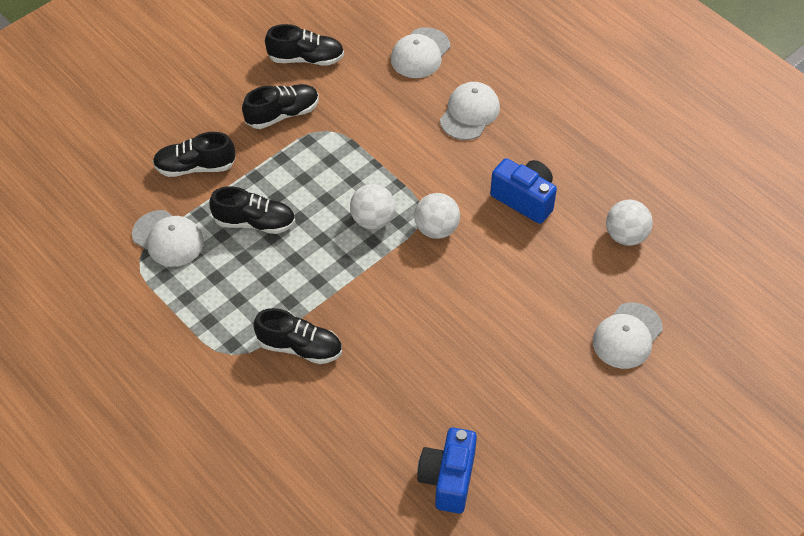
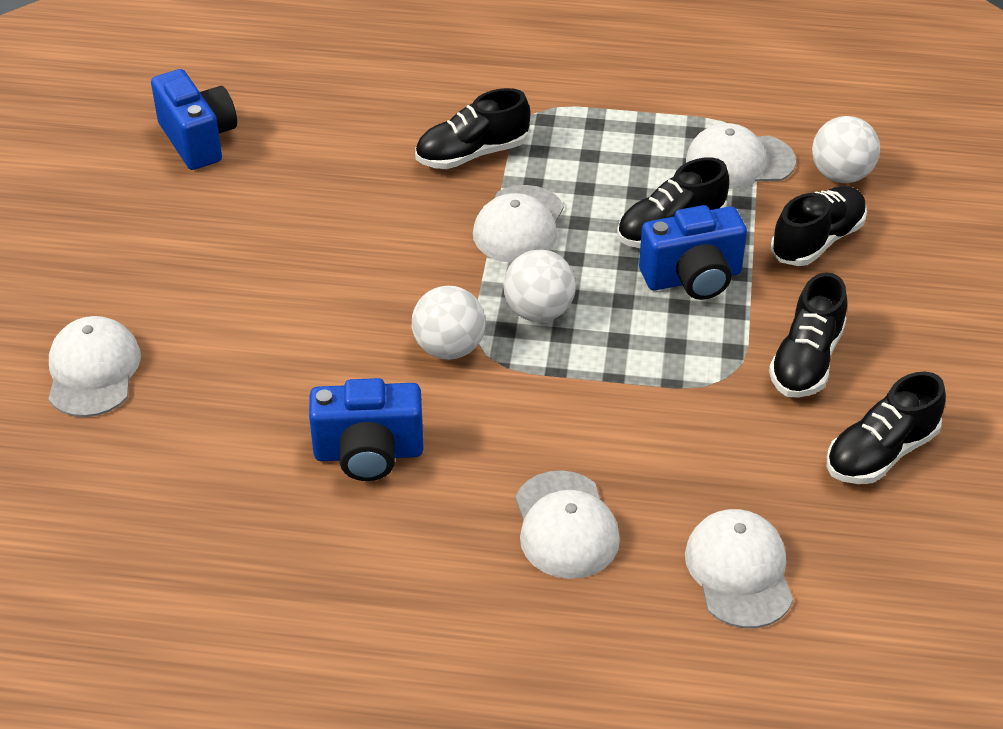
camera: 140 degrees right, 10 degrees down
white ball [606,200,653,246] -> white ball moved to [812,116,880,183]
none -> white cap [473,185,564,263]
none -> blue camera [639,205,747,300]

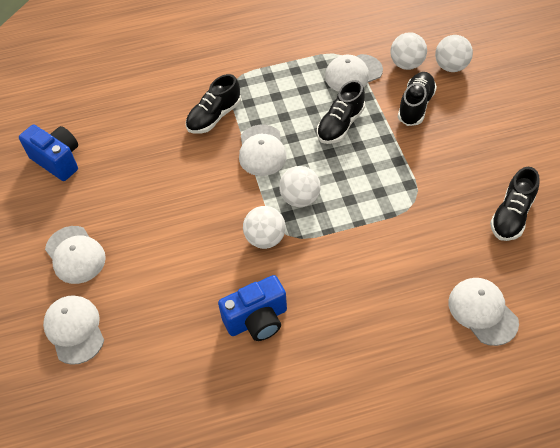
camera: 20 degrees left, 10 degrees up
white cap [515,470,620,579] -> white cap moved to [45,226,106,284]
blue camera [639,205,747,300] -> none
black shoe [769,272,847,398] -> none
none -> white ball [435,35,473,72]

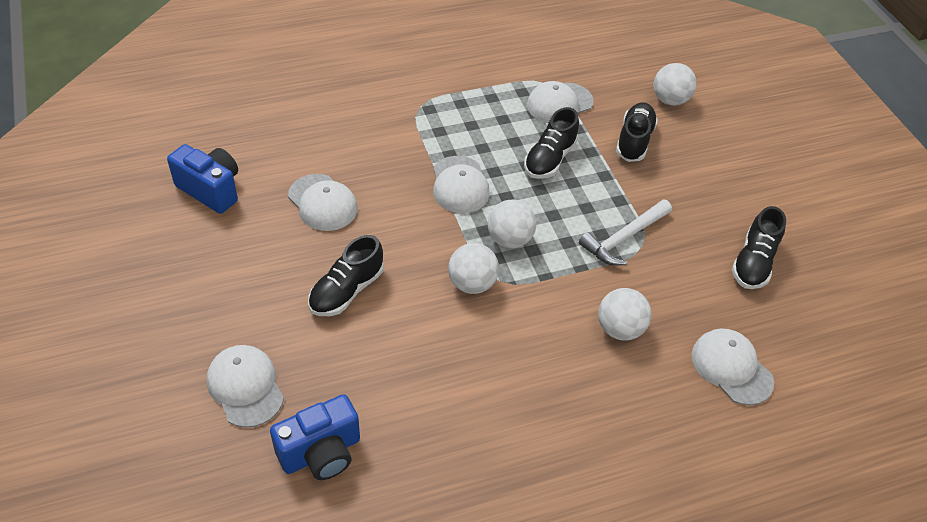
camera: 10 degrees left, 5 degrees down
white cap [45,226,106,284] -> white cap moved to [288,174,358,231]
black shoe [186,74,241,134] -> black shoe moved to [308,235,384,316]
blue camera [218,275,287,341] -> blue camera moved to [270,394,360,480]
white ball [390,32,427,70] -> white ball moved to [598,288,651,340]
none -> white hammer [579,199,672,266]

